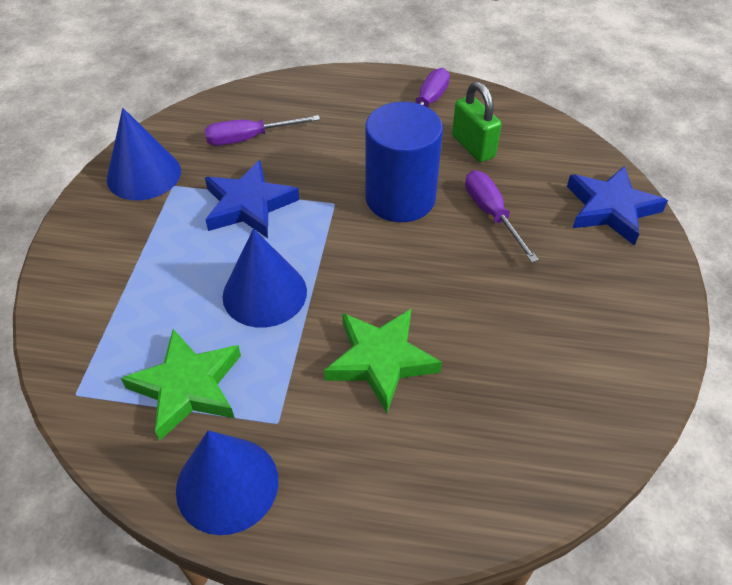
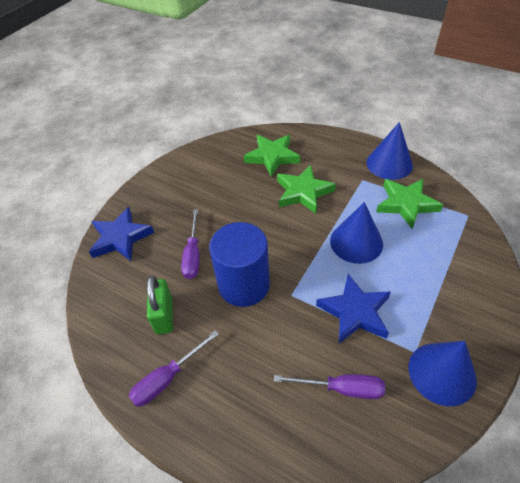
camera: 155 degrees left, 0 degrees up
none -> green star [244,135,300,176]

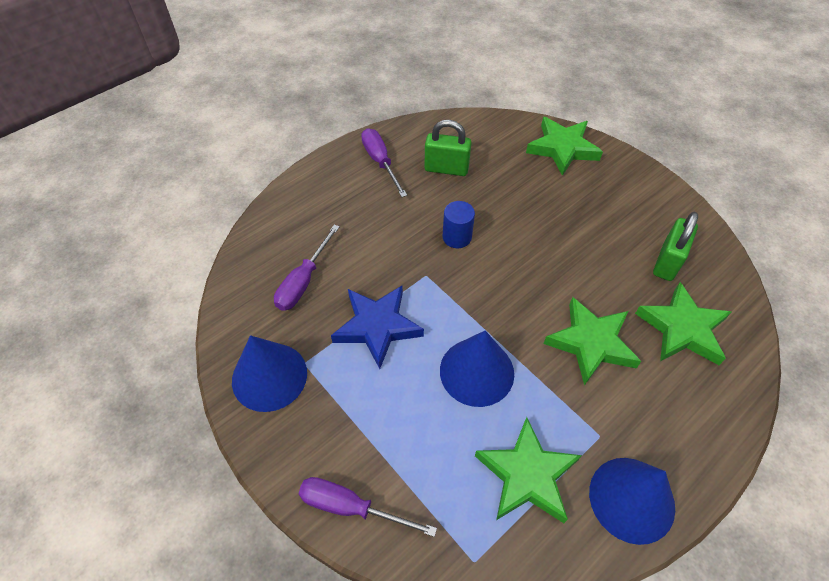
camera: 105 degrees right, 5 degrees up
blue star [89,207,154,261] -> green star [526,117,603,176]
purple screwdriver [181,209,200,279] -> purple screwdriver moved to [299,477,437,537]
blue cylinder [209,222,270,307] -> blue cylinder [443,201,475,248], size x0.49
none -> green padlock [653,212,698,281]

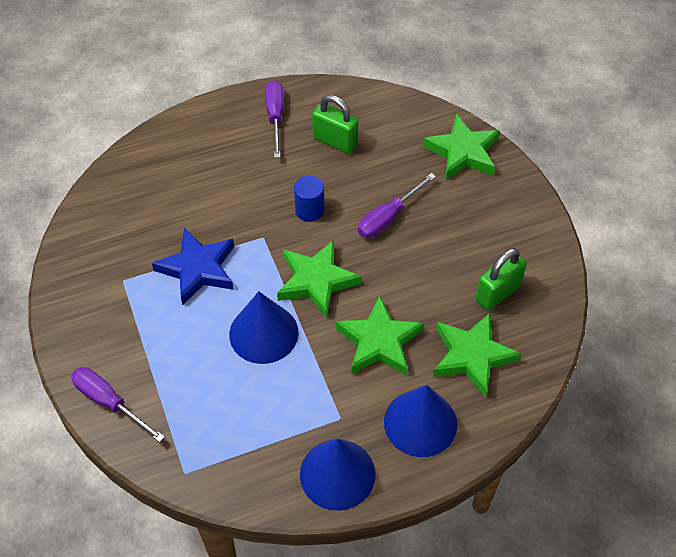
camera: 20 degrees right, 0 degrees up
blue cone [232,335,307,412] -> blue cone moved to [384,385,457,457]
purple screwdriver [274,225,340,311] -> purple screwdriver moved to [358,173,436,238]
green star [475,417,582,523] -> green star moved to [277,240,361,318]

